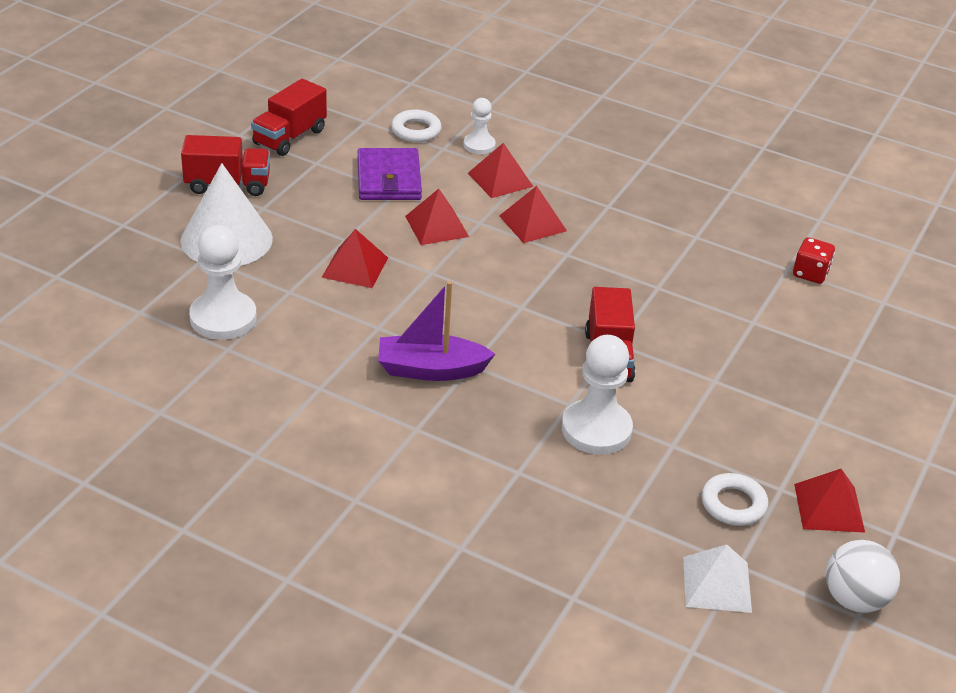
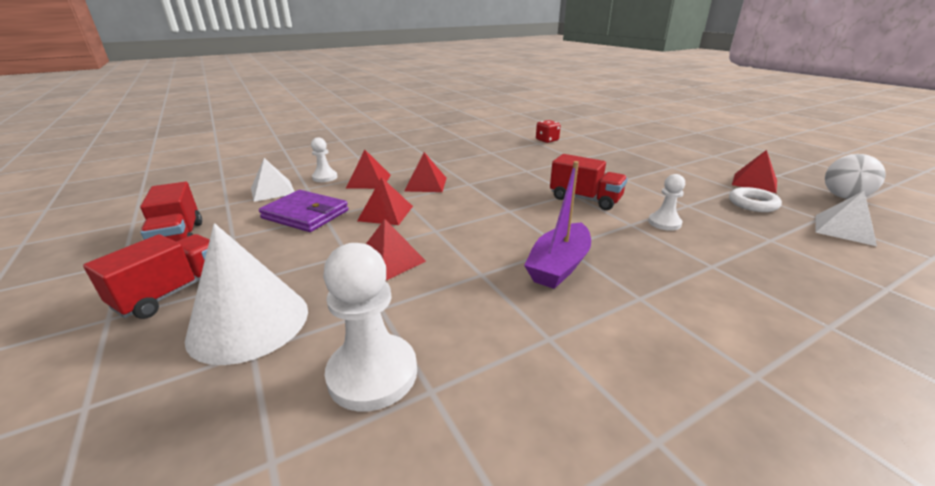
camera: 55 degrees left, 10 degrees down
white ring [391,109,441,142] -> white pyramid [251,158,295,202]
white pawn [562,335,633,455] -> white pawn [648,174,685,231], size x0.57

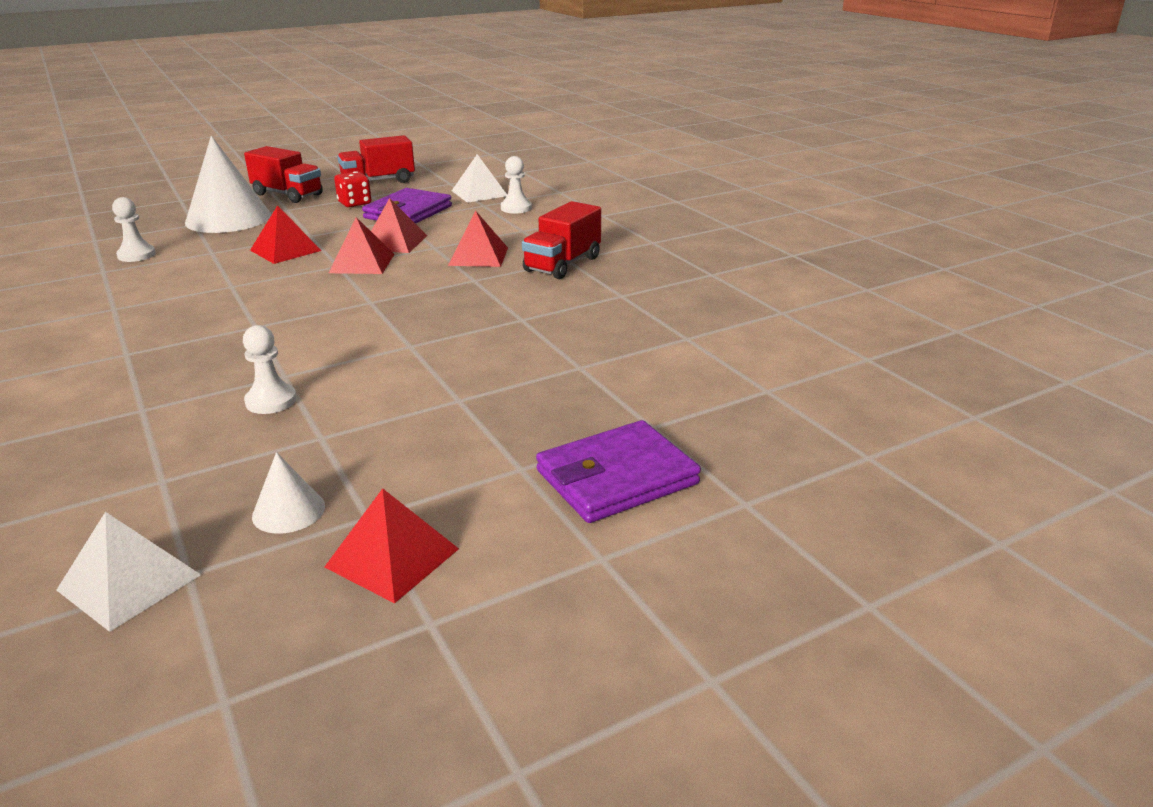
camera: 90 degrees right, 0 degrees up
white pawn [323,243,417,411] -> white pawn [112,197,156,262], size x0.57
red pyramid [346,150,390,189] -> red pyramid moved to [329,217,394,274]
purple boat [524,161,591,289] -> none
red dice [536,120,561,143] -> red dice moved to [334,171,371,207]
red truck [550,154,628,210] -> red truck moved to [522,201,601,279]
white ring [729,187,782,212] -> white cone [252,452,325,534]
white ball [825,154,886,199] -> none
none -> purple wallet [536,420,701,523]

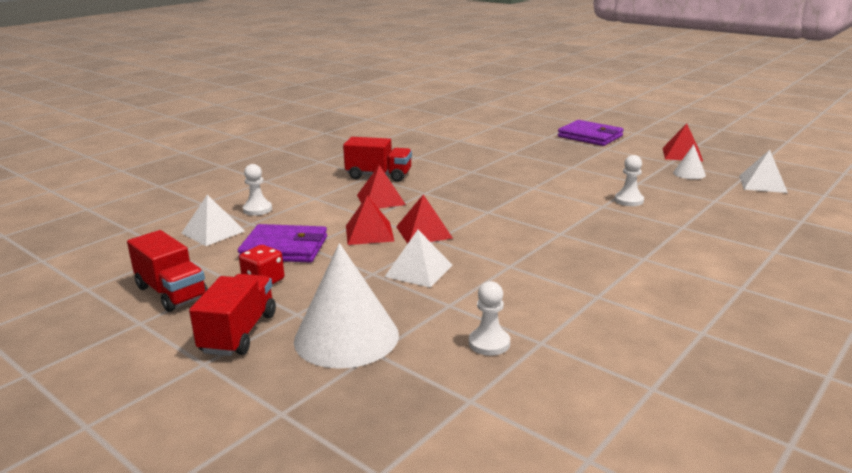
camera: 110 degrees left, 5 degrees down
red pyramid [250,205,321,264] -> white pyramid [385,230,452,288]

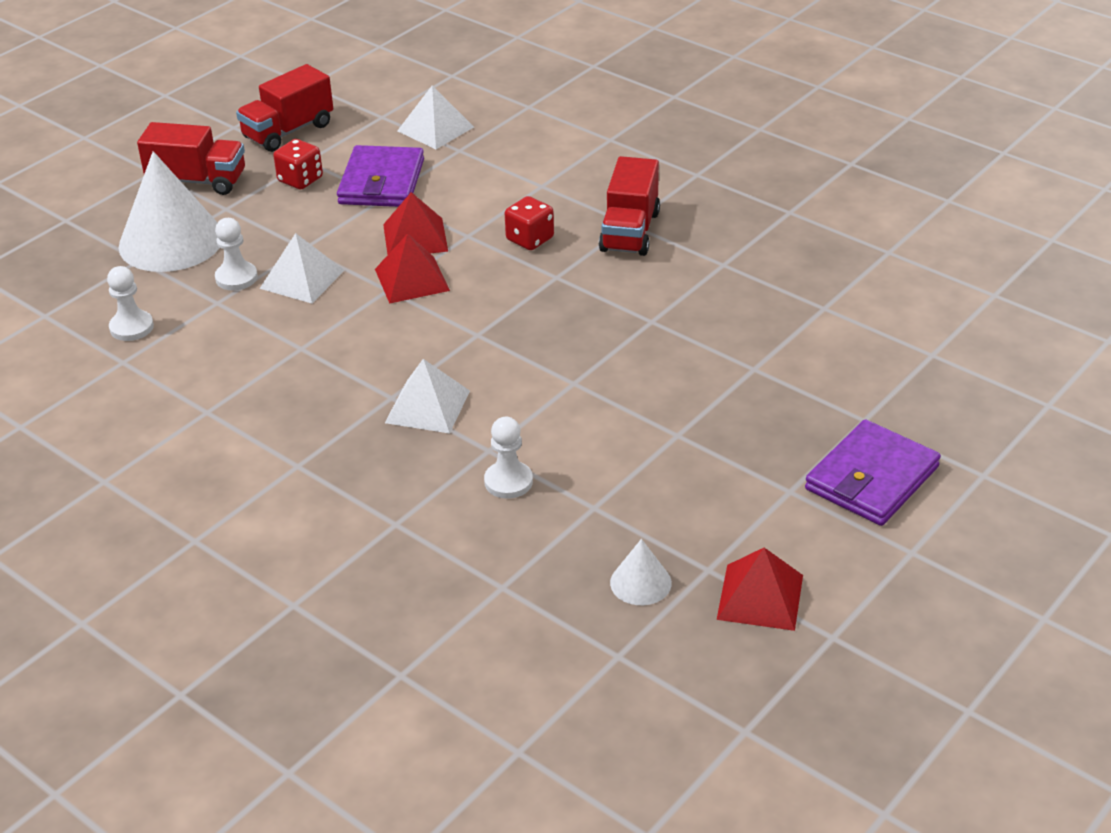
camera: 90 degrees right, 15 degrees up
white pawn [243,164,272,216] -> white pawn moved to [215,218,258,291]
red pyramid [357,165,406,209] -> red dice [505,196,554,250]
white pyramid [740,150,788,193] -> white pyramid moved to [385,359,470,434]

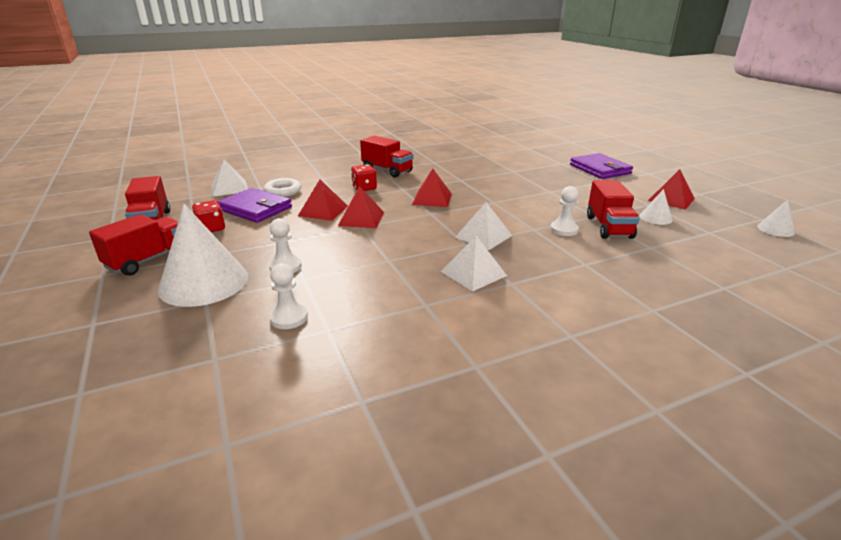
camera: 65 degrees left, 10 degrees down
white pyramid [260,233,345,304] -> white pyramid moved to [441,236,507,291]
none -> white ring [264,178,301,197]
none -> red pyramid [412,169,452,207]
none -> red truck [587,180,640,239]
none -> white cone [757,200,795,237]

